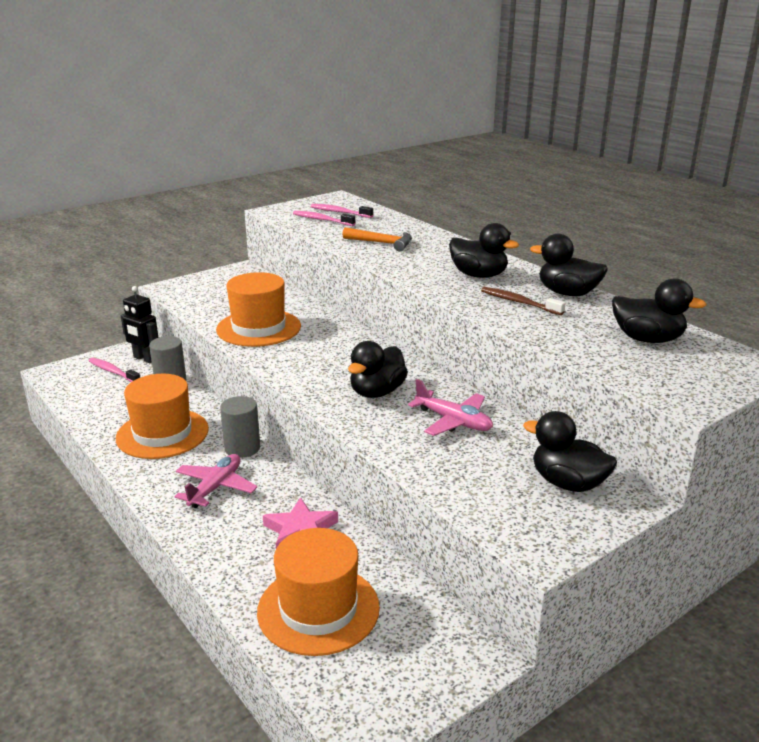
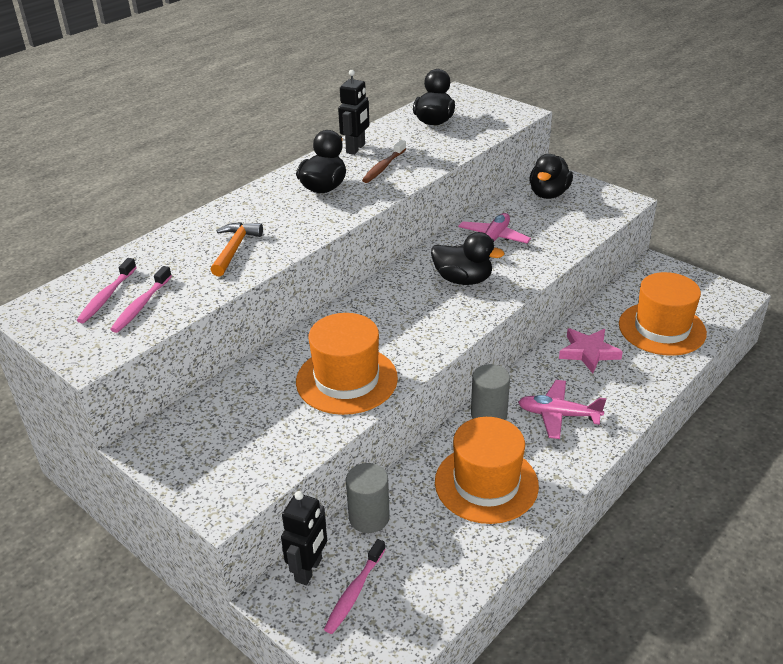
camera: 100 degrees left, 10 degrees up
black duck [530,234,608,296] -> black robot [338,70,370,155]

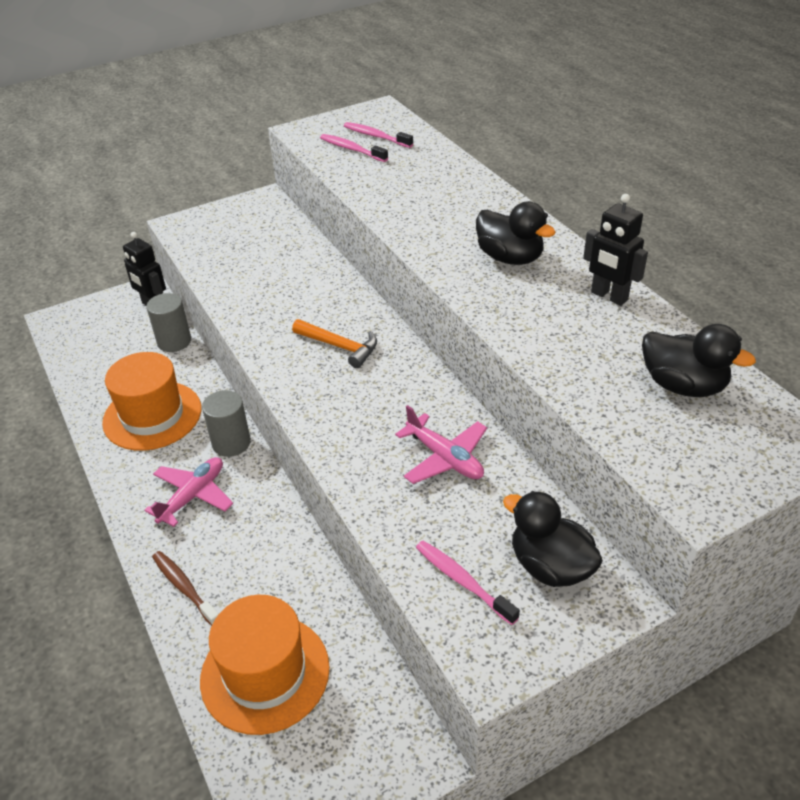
camera: 110 degrees right, 5 degrees up
orange hammer [210,222,263,277] -> orange hammer moved to [292,319,377,368]
orange hat [296,313,398,415] -> none
pink toothbrush [324,539,386,634] -> pink toothbrush moved to [416,541,520,625]
brown toothbrush [362,140,406,183] -> brown toothbrush moved to [152,551,219,626]
black duck [431,232,505,285] -> none
pink star [559,328,623,373] -> none

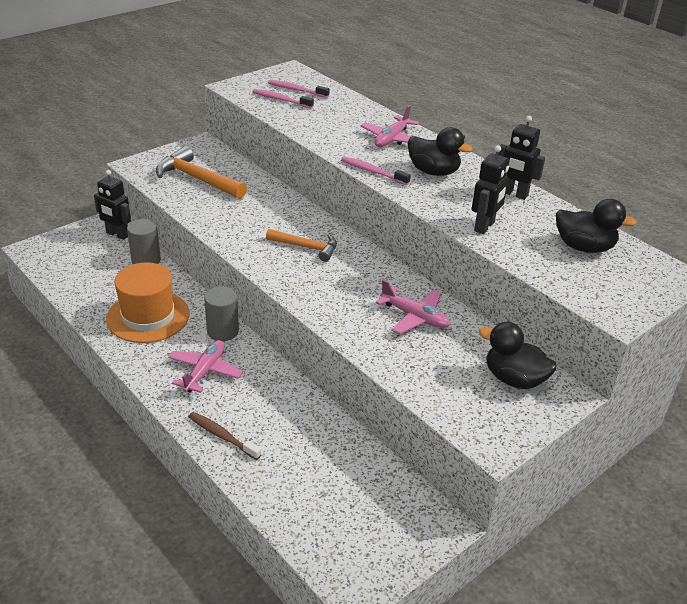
camera: 15 degrees left, 5 degrees down
orange hat [200,595,330,735] -> none
pink toothbrush [416,541,520,625] -> pink toothbrush moved to [341,156,410,185]
none -> orange hammer [156,146,247,199]
none -> pink plane [361,105,419,147]
none -> black robot [472,145,510,234]

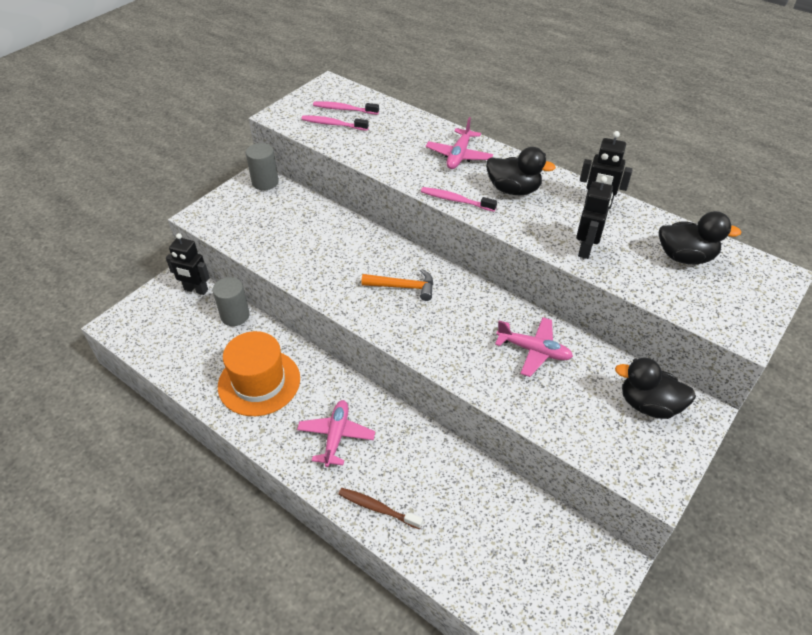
camera: 10 degrees left, 10 degrees up
orange hammer [156,146,247,199] -> none
grey cylinder [204,287,239,341] -> grey cylinder moved to [246,143,279,190]

